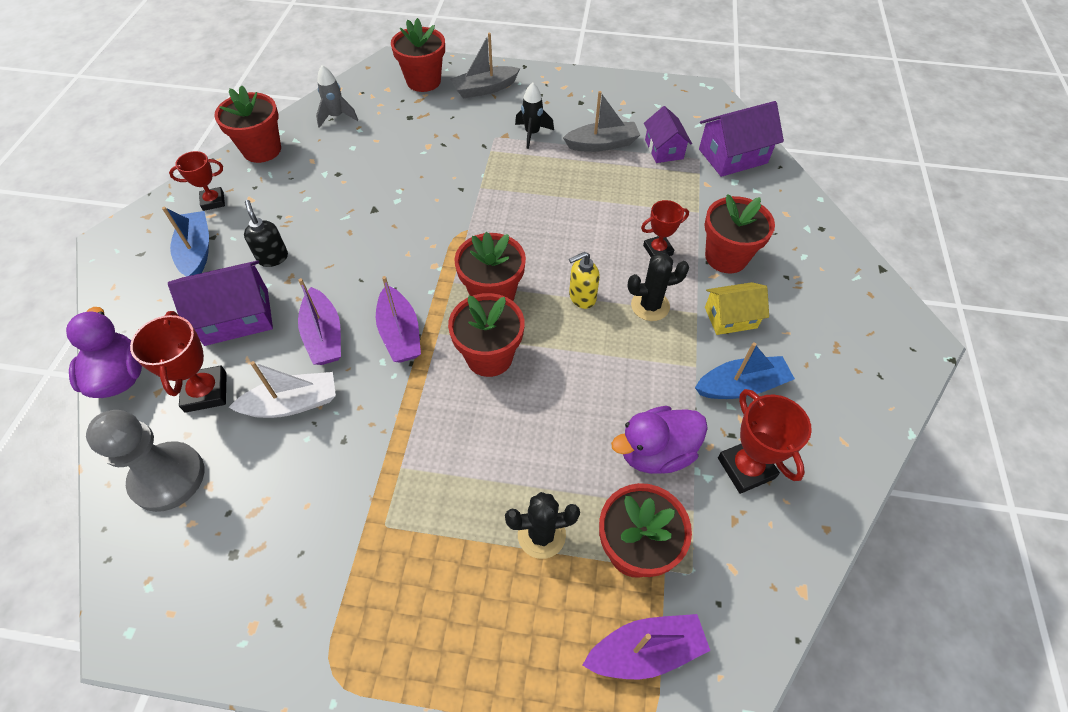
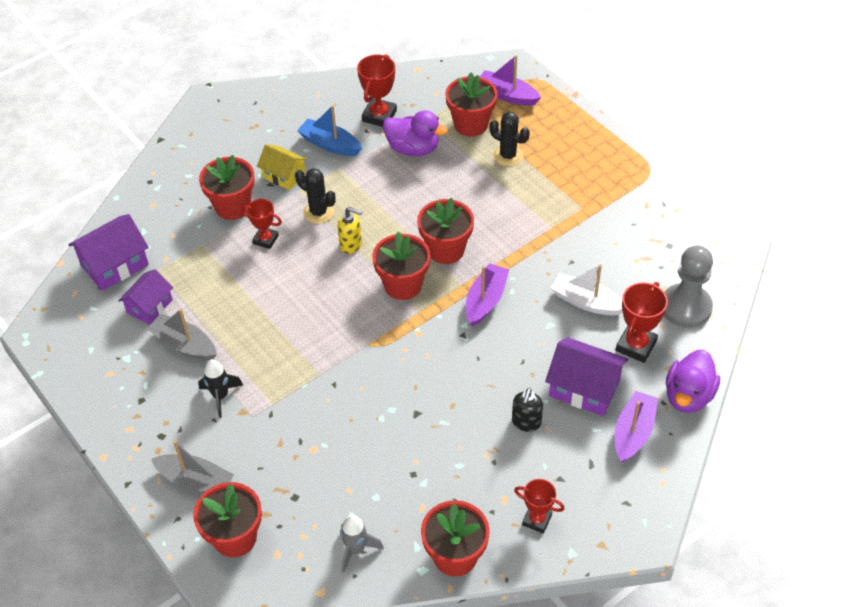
camera: 135 degrees left, 5 degrees down
blue boat [162,207,209,277] -> none
purple boat [298,278,341,365] -> purple boat moved to [615,391,658,463]
purple house [699,101,784,177] -> purple house turned 60 degrees counterclockwise [68,214,149,291]

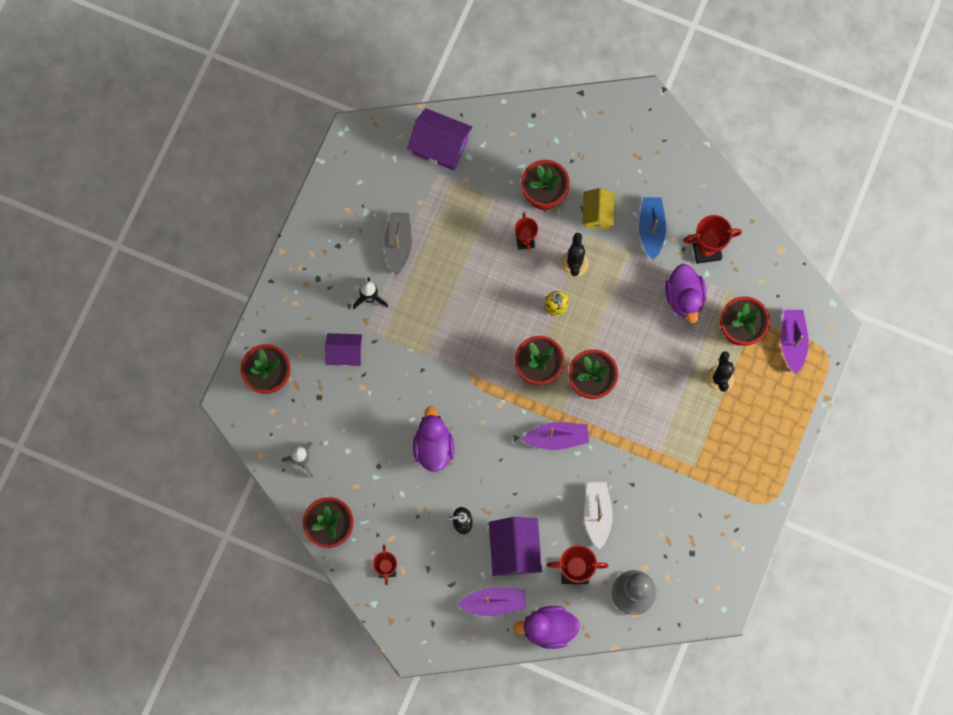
camera: 60 degrees right, 25 degrees up
purple house [118,269,173,325] -> purple house moved to [325,333,362,366]
grey boat [151,440,234,493] -> none
none -> purple duck [413,406,454,472]

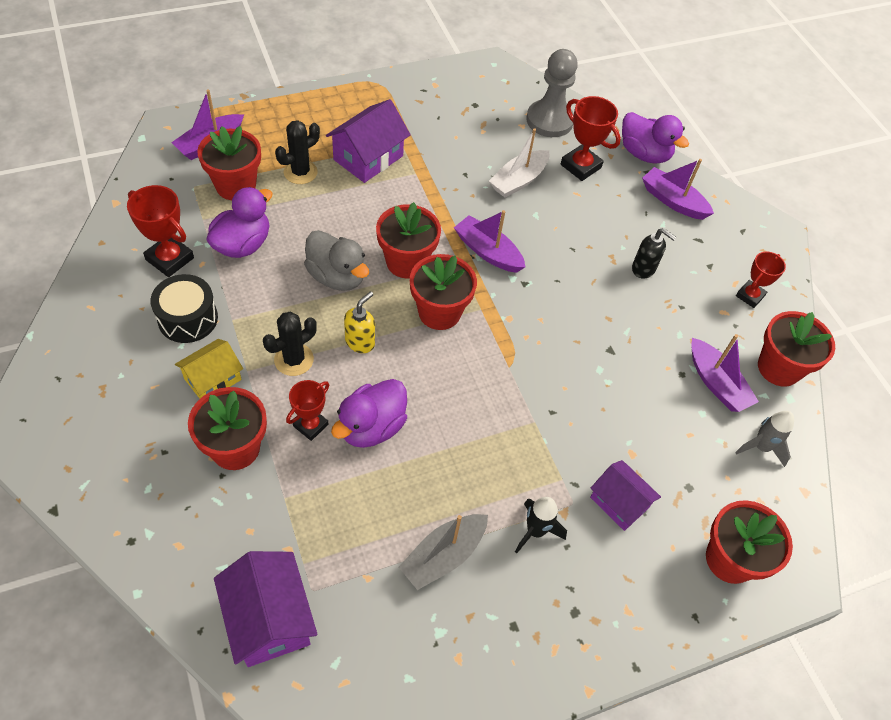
camera: 140 degrees left, 20 degrees down
purple duck [413,406,454,472] -> purple duck moved to [331,379,407,448]
purple house [489,517,542,576] -> purple house moved to [326,99,411,183]
blue boat [639,197,666,260] -> black drum [150,274,218,343]
none -> grey duck [304,230,369,291]
none -> purple boat [691,334,759,412]

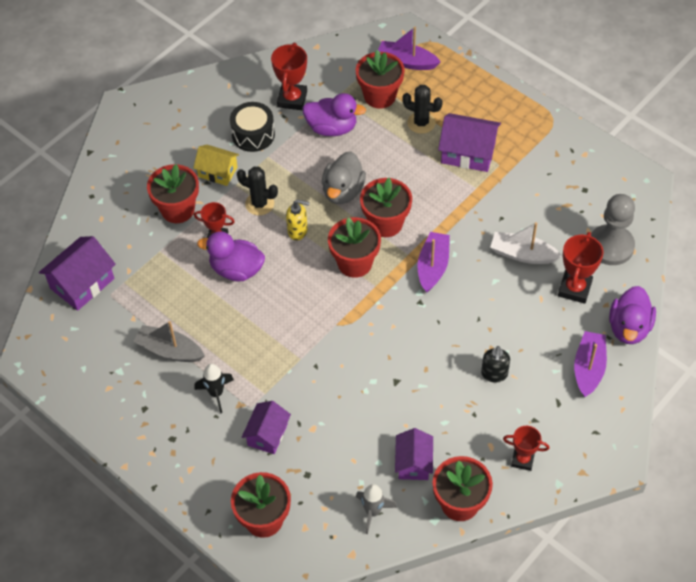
camera: 70 degrees right, 0 degrees up
purple boat [691,334,759,412] -> purple house [395,428,433,480]

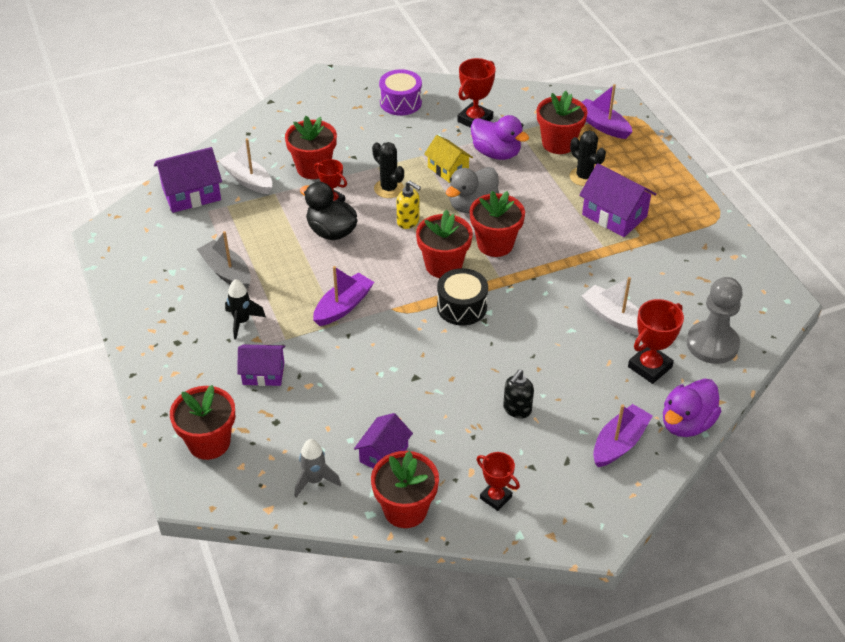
camera: 25 degrees right, 10 degrees down
yellow house [193,145,239,186] -> yellow house moved to [424,135,473,183]
purple duck [197,231,265,281] -> black duck [300,182,358,240]
black drum [230,102,275,152] -> black drum moved to [437,268,488,325]
purple house [242,401,291,454] -> purple house turned 45 degrees clockwise [237,344,285,386]
purple boat [417,232,450,293] -> purple boat moved to [313,266,374,326]
none -> white boat [218,138,272,194]
none -> purple drum [379,69,422,116]

